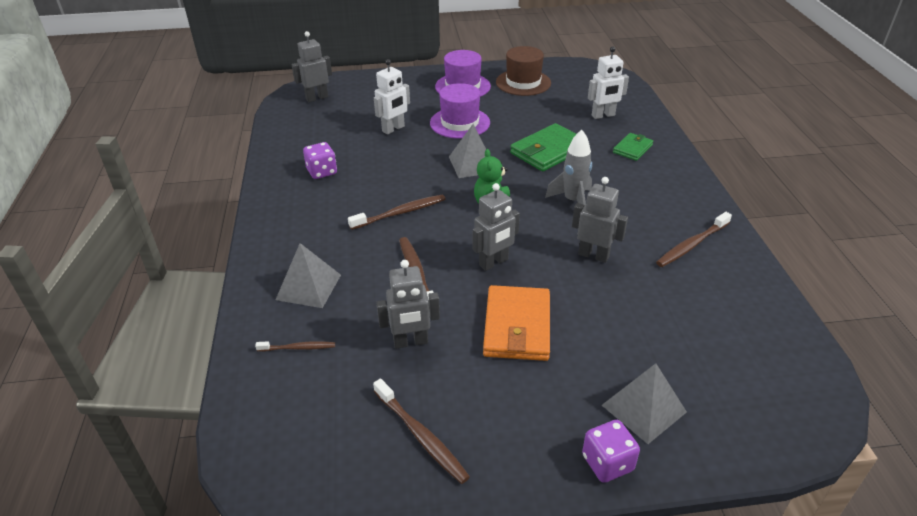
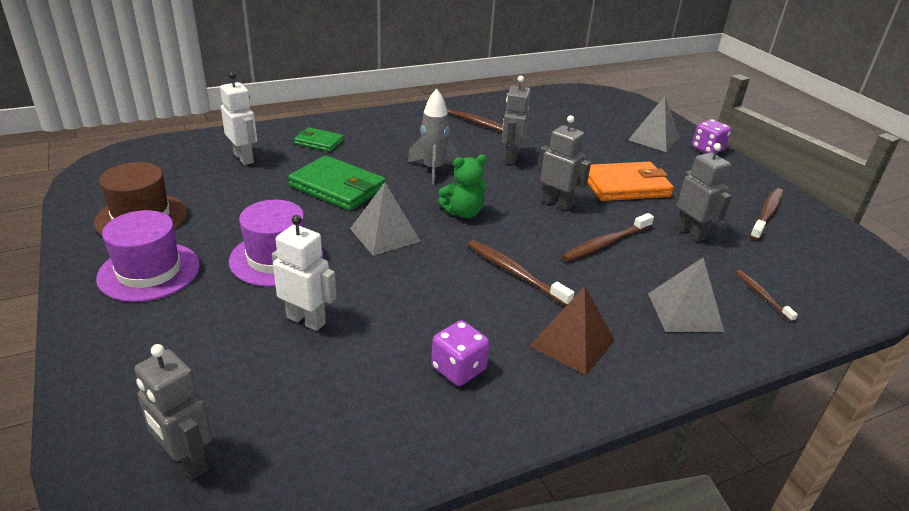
camera: 110 degrees left, 5 degrees down
none -> brown pyramid [530,286,615,375]

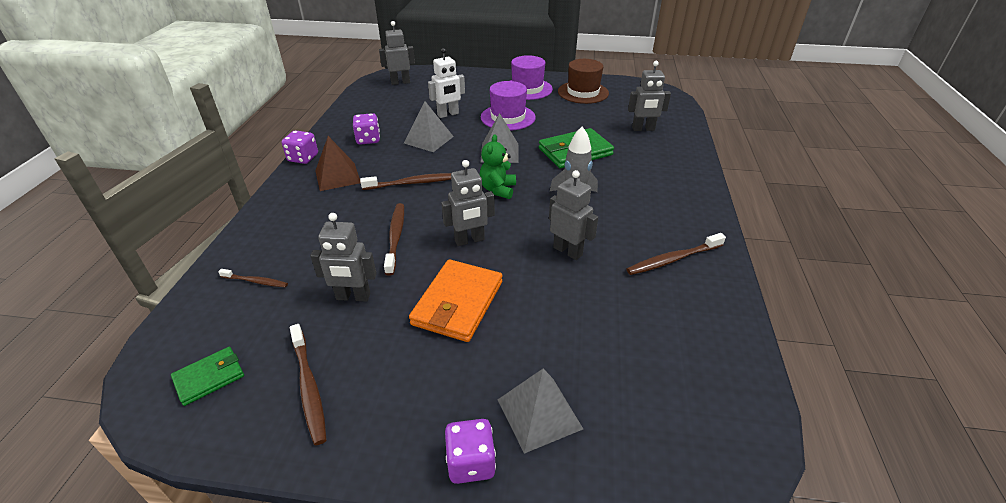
camera: 125 degrees right, 5 degrees up
white robot [220,72,257,165] -> grey robot [628,61,671,131]
green wallet [294,127,344,152] -> green wallet moved to [171,347,244,406]
grey pyramid [648,257,724,332] -> grey pyramid moved to [404,101,454,152]
none -> purple dice [282,130,318,164]

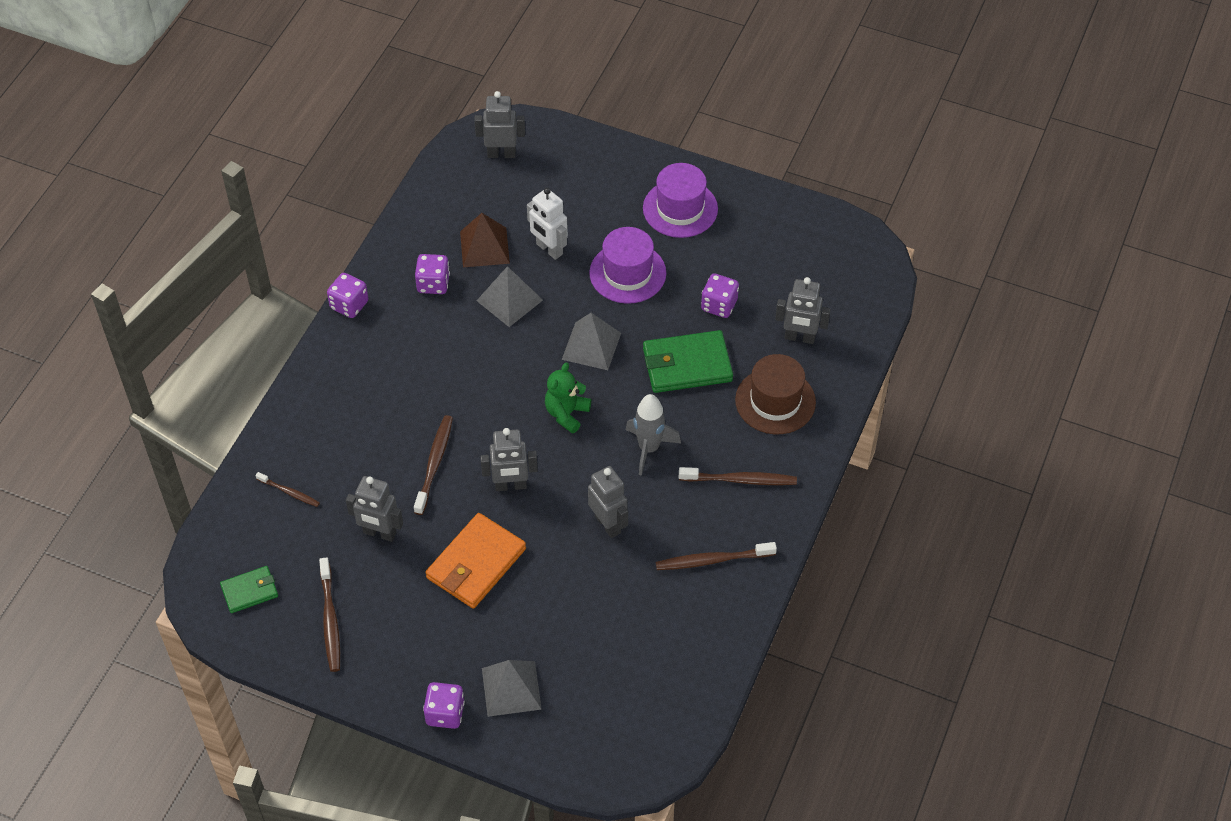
camera: 15 degrees right, 15 degrees up
brown pyramid [315,136,361,191] -> brown pyramid moved to [460,213,510,267]
brown toothbrush [360,173,451,190] -> brown toothbrush moved to [679,467,797,485]
white robot [428,48,465,118] -> white robot turned 60 degrees clockwise [527,187,568,260]
brown hat [558,59,609,104] -> brown hat moved to [735,354,816,434]
none -> purple dice [701,274,739,318]

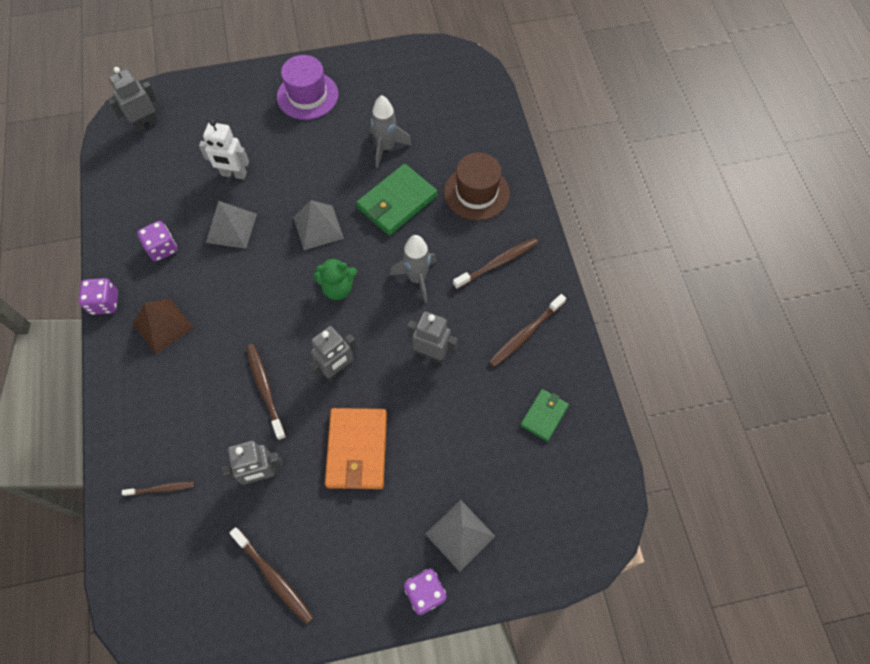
camera: 35 degrees left, 10 degrees up
green wallet [220,566,278,613] -> green wallet moved to [520,389,569,441]
brown pyramid [460,213,510,267] -> brown pyramid moved to [133,299,194,354]
green teddy bear [545,362,591,434] -> green teddy bear turned 90 degrees counterclockwise [313,256,357,300]
purple hat [589,227,666,304] -> none
purple dice [701,274,739,318] -> grey rocket [370,95,412,168]
grey robot [775,277,831,344] -> none

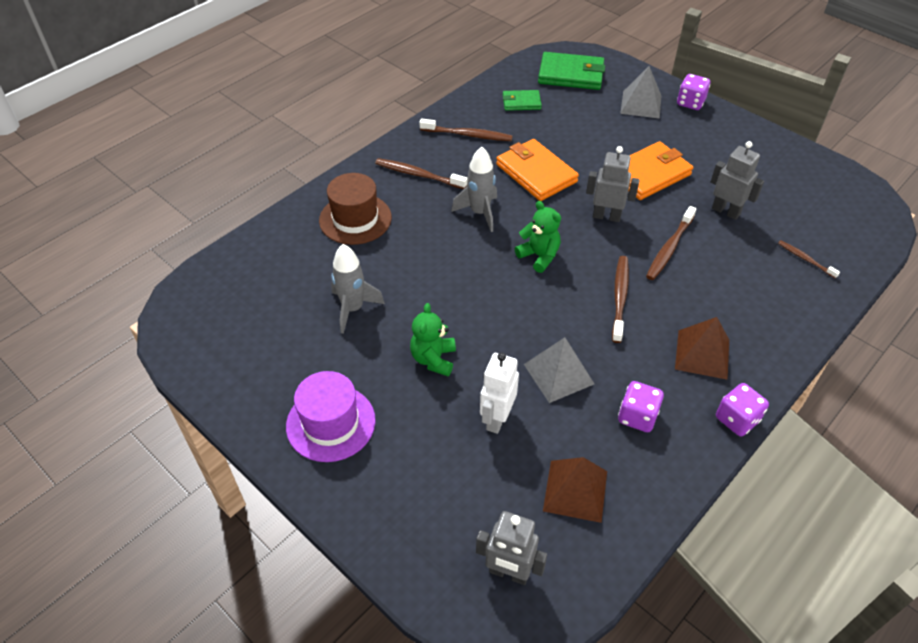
camera: 125 degrees left, 15 degrees down
white robot [199,119,249,180] -> white robot turned 135 degrees counterclockwise [480,353,519,434]
brown toothbrush [230,527,314,624] -> brown toothbrush moved to [612,256,629,343]
grey pyramid [293,200,344,250] -> none
green wallet [356,164,437,236] -> green wallet moved to [538,52,605,90]
grey robot [408,311,458,364] -> orange wallet [496,139,579,201]
none -> green teddy bear [410,303,456,376]
none -> brown pyramid [543,457,607,523]

